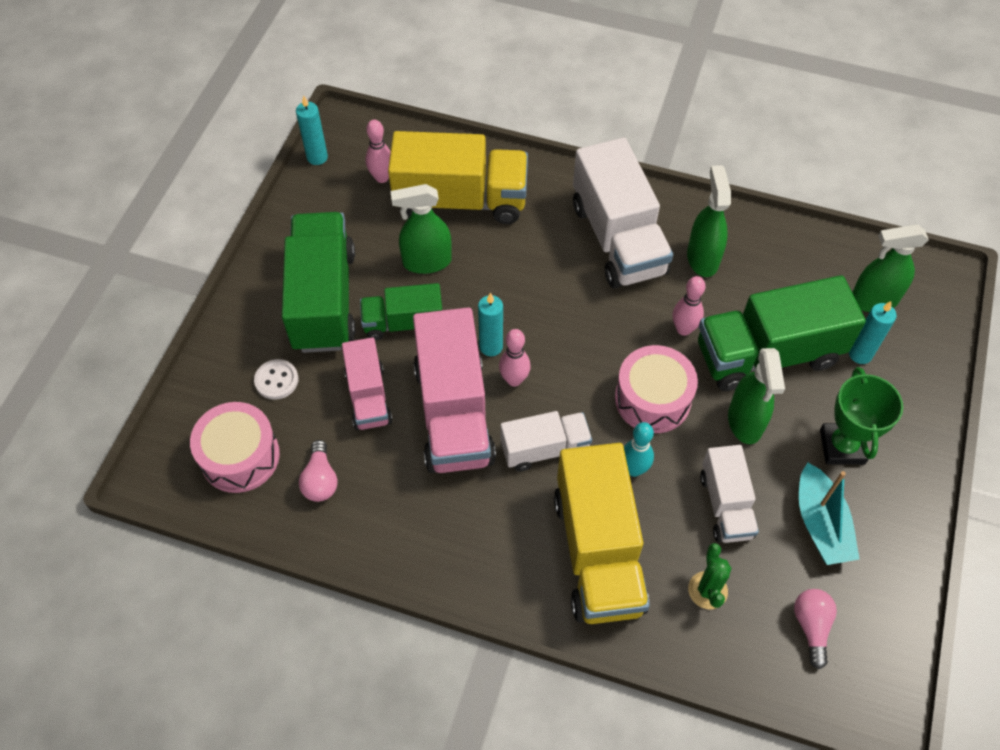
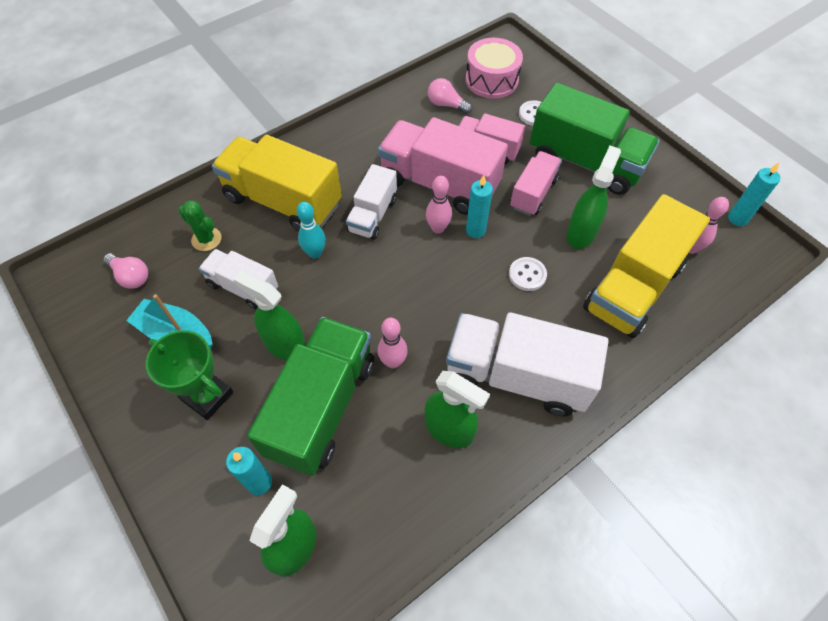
camera: 125 degrees right, 0 degrees up
green truck [360,283,442,340] -> pink truck [510,151,562,216]
pink drum [615,345,698,433] -> none
none -> white button [509,257,547,291]

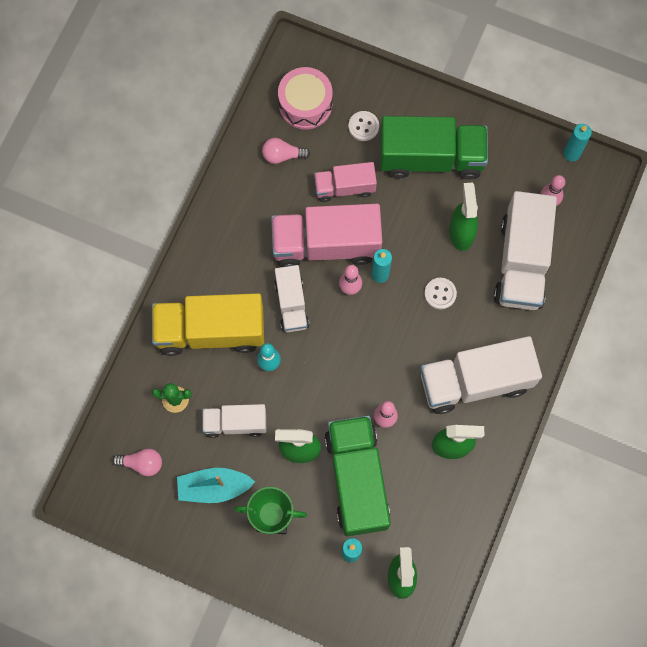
camera: 30 degrees left, 15 degrees up
pink truck [510,151,562,216] -> none
yellow truck [583,194,710,338] -> white truck [494,191,557,310]

